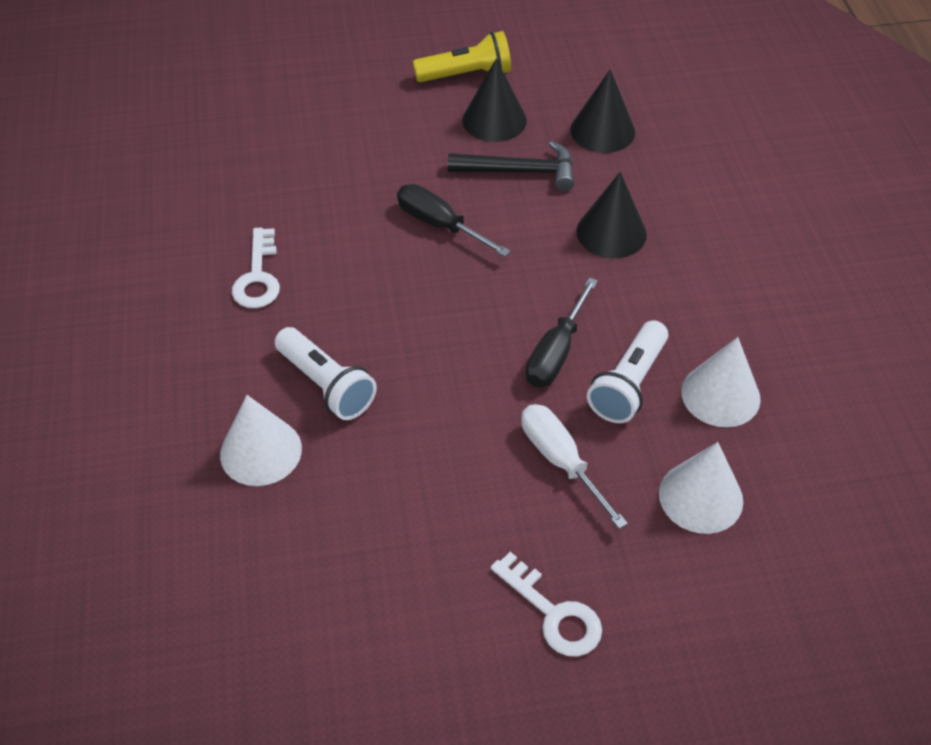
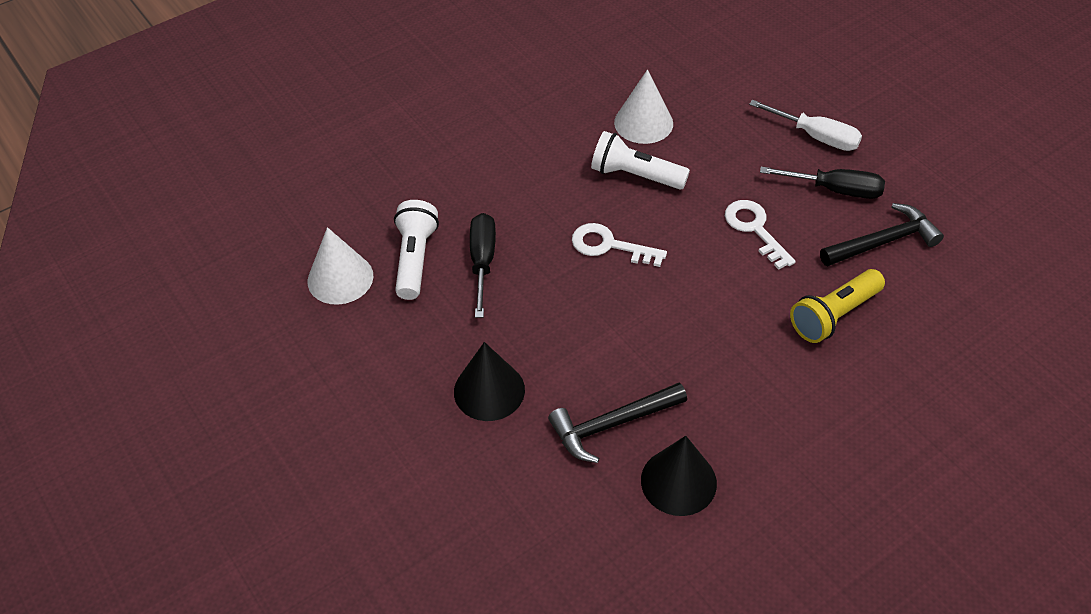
camera: 155 degrees right, 0 degrees up
black screwdriver [397,184,510,257] -> black screwdriver moved to [760,167,885,199]
yellow flashlight [413,31,511,82] -> yellow flashlight moved to [790,269,885,343]
white key [491,552,602,657] -> white key moved to [572,223,667,267]
white screwdriver [521,404,628,529] -> white screwdriver moved to [749,100,862,151]
black cone [570,69,635,153] -> none
white cone [659,442,743,534] -> none
none -> black hammer [820,203,944,266]

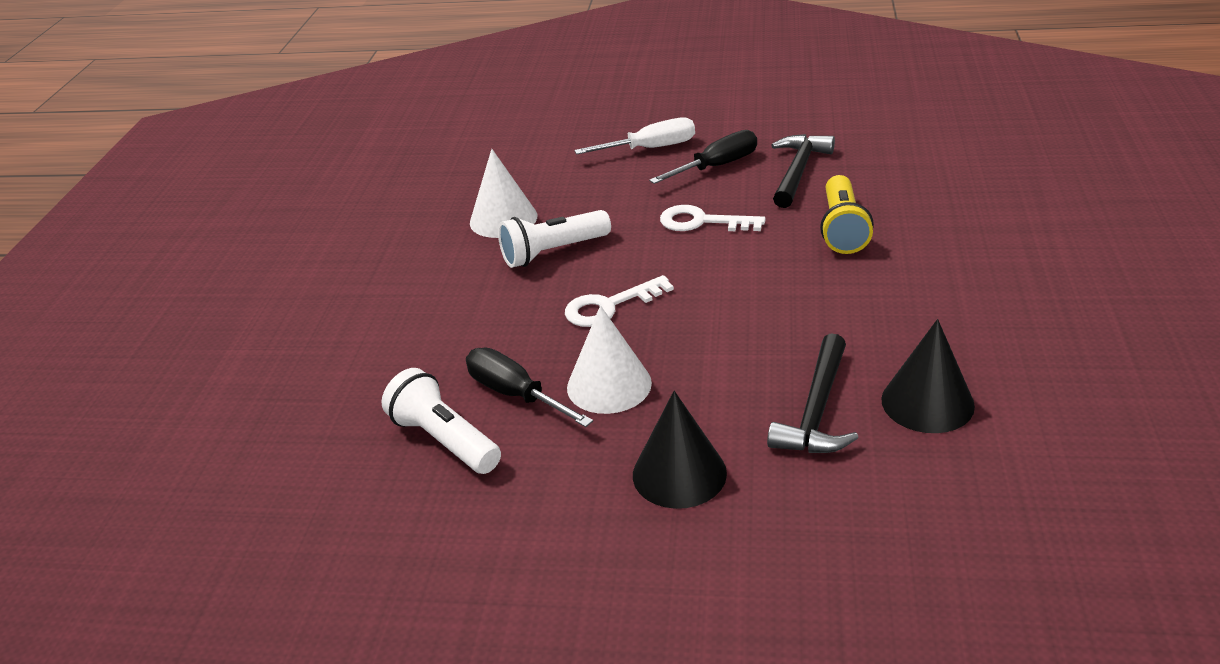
camera: 45 degrees left, 15 degrees down
white cone [308,227,373,305] -> white cone moved to [567,305,652,414]

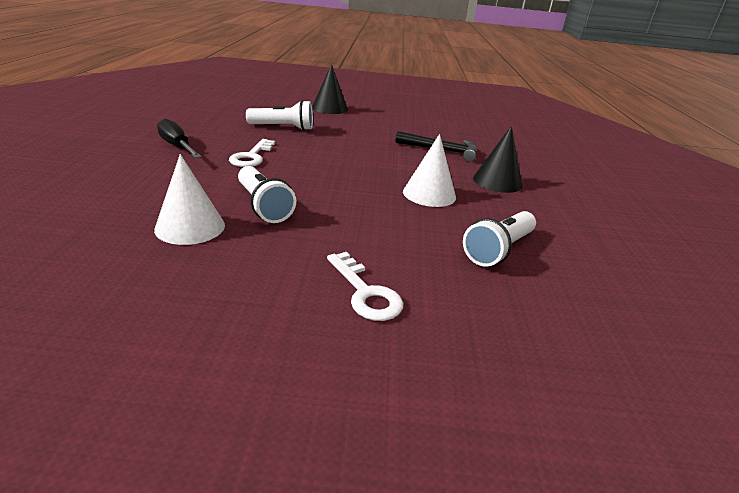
camera: 100 degrees left, 5 degrees down
black screwdriver [466,347,593,427] -> none
white key [565,275,674,327] -> white key moved to [327,252,403,321]
white screwdriver [574,117,695,154] -> none
black hammer [771,134,835,208] -> none
yellow flashlight [820,175,874,254] -> white flashlight [246,100,313,131]
black cone [881,319,975,433] -> black cone moved to [312,64,348,114]

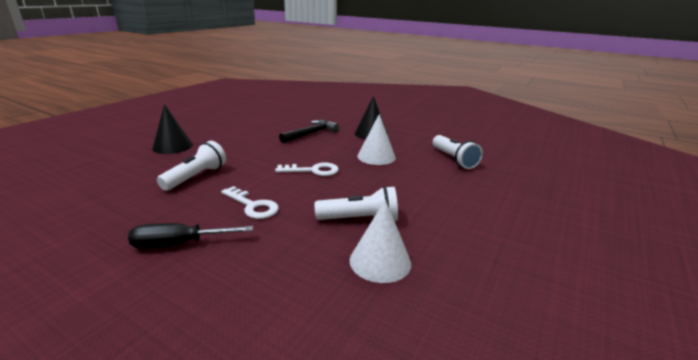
camera: 60 degrees left, 5 degrees down
white key [327,252,403,321] -> white key moved to [275,162,339,176]

